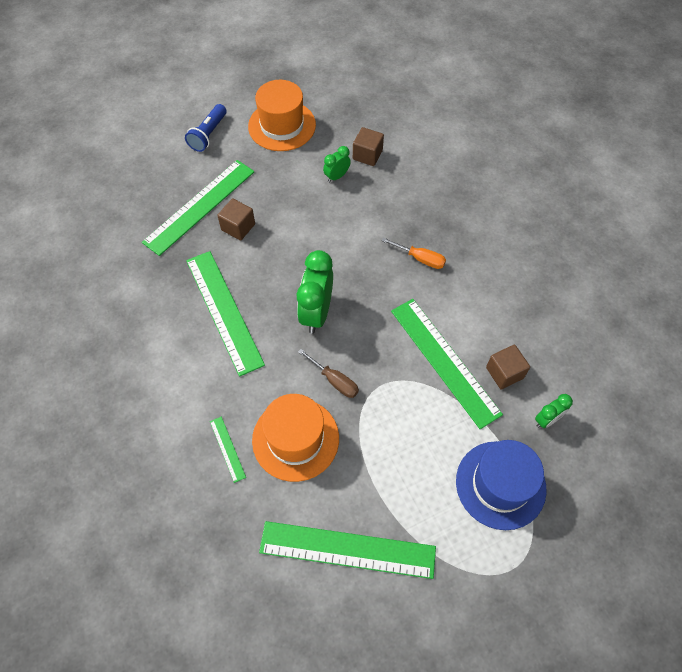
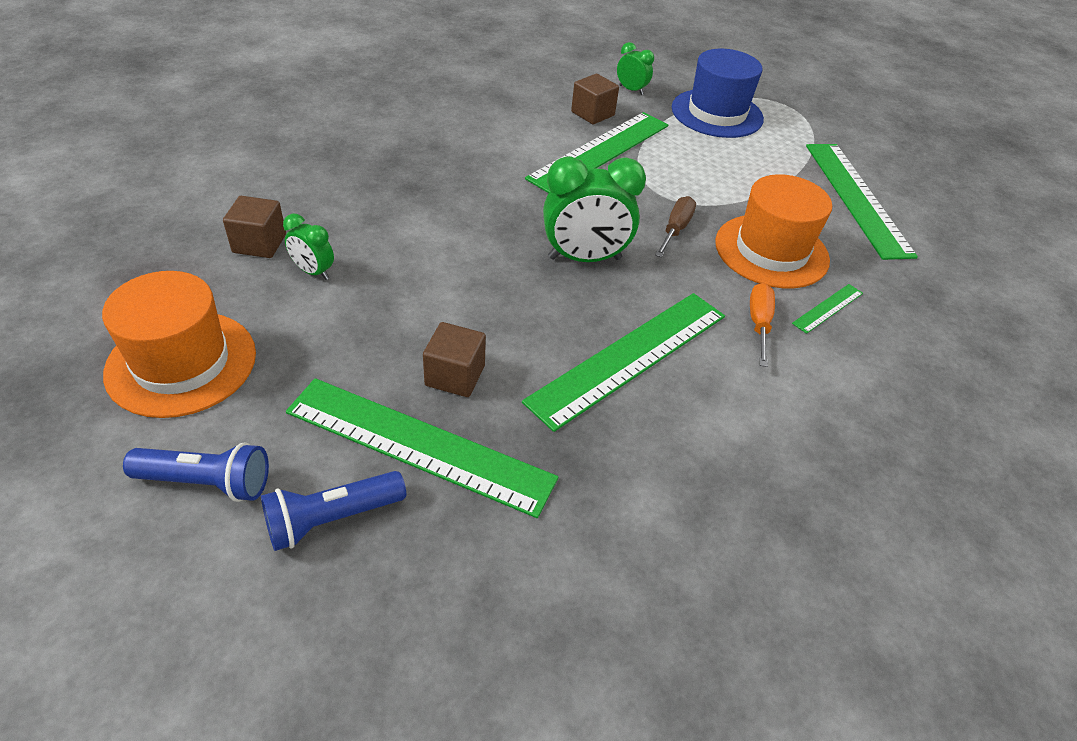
camera: 110 degrees left, 15 degrees down
orange screwdriver [381,238,446,269] -> orange screwdriver moved to [750,283,775,367]
none -> blue flashlight [261,471,406,551]

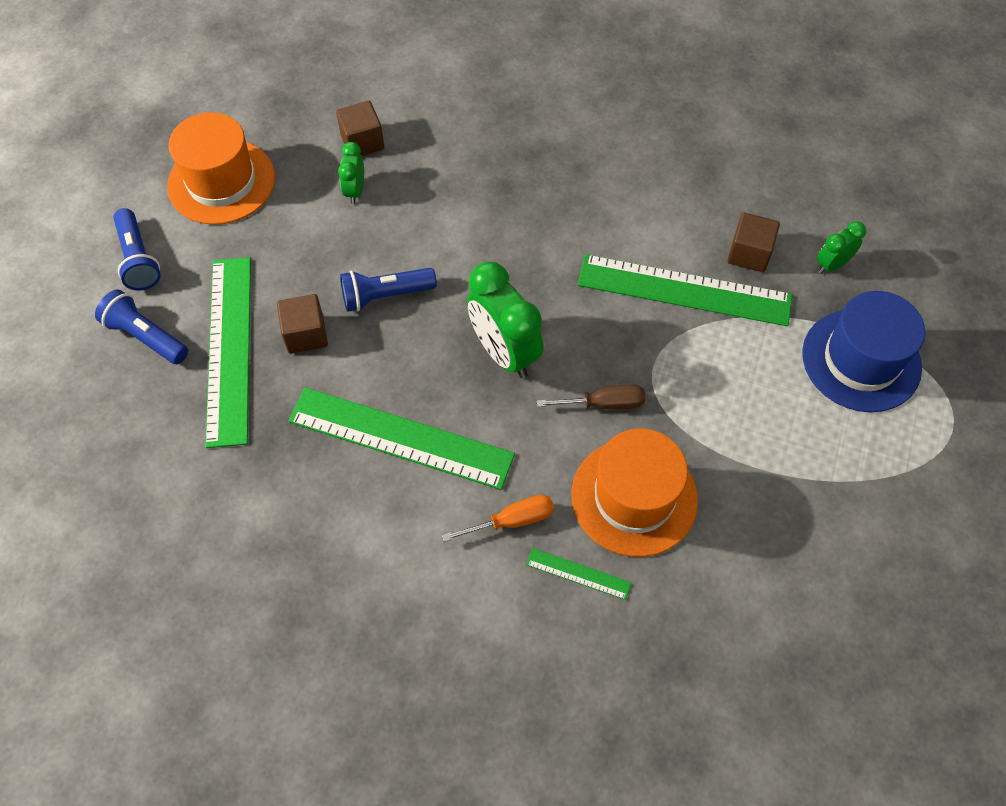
camera: 65 degrees right, 15 degrees up
green clock [617,42,654,95] -> green clock turned 135 degrees counterclockwise [817,221,866,274]
green ruler [806,144,918,260] -> none
none -> blue flashlight [340,268,437,312]

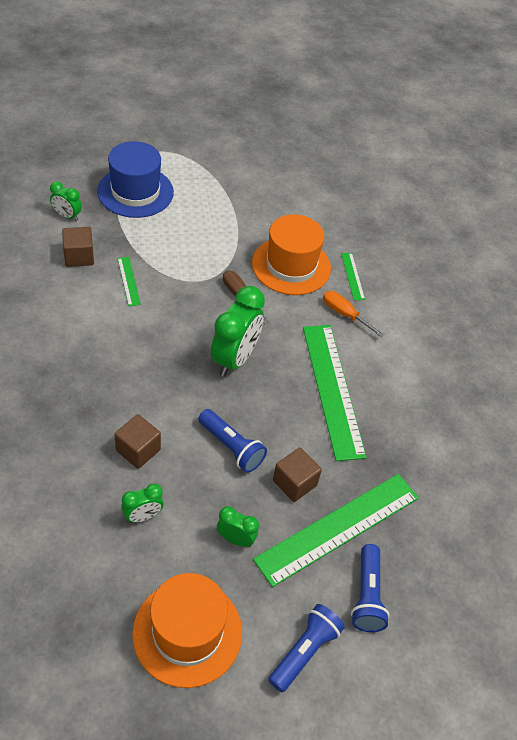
camera: 125 degrees left, 10 degrees down
brown cube [336,101,384,156] -> brown cube moved to [114,414,161,469]
green ruler [578,254,792,326] -> green ruler [117,257,141,306], size x0.43
none -> green clock [217,506,259,547]

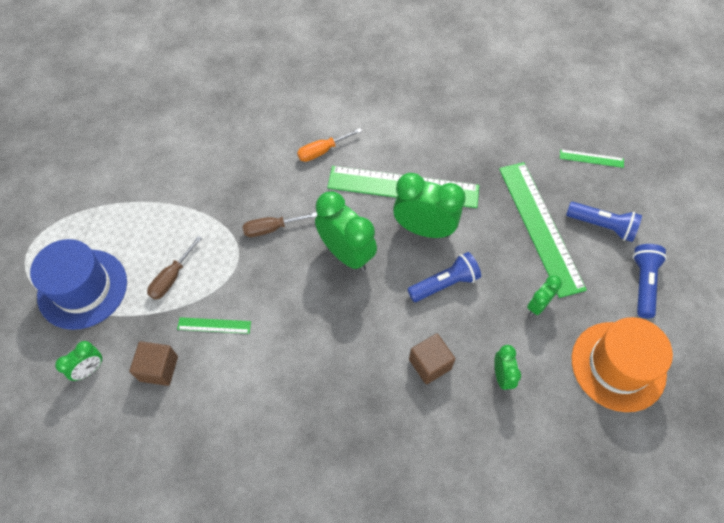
camera: 65 degrees left, 10 degrees up
orange hat [252,214,331,295] -> none
blue flashlight [268,604,345,692] -> blue flashlight turned 45 degrees clockwise [633,244,667,318]
brown cube [273,447,322,502] -> none
green ruler [341,253,365,300] -> green ruler moved to [560,149,624,168]
none -> brown screwdriver [147,236,202,300]
none -> green clock [393,173,466,238]

